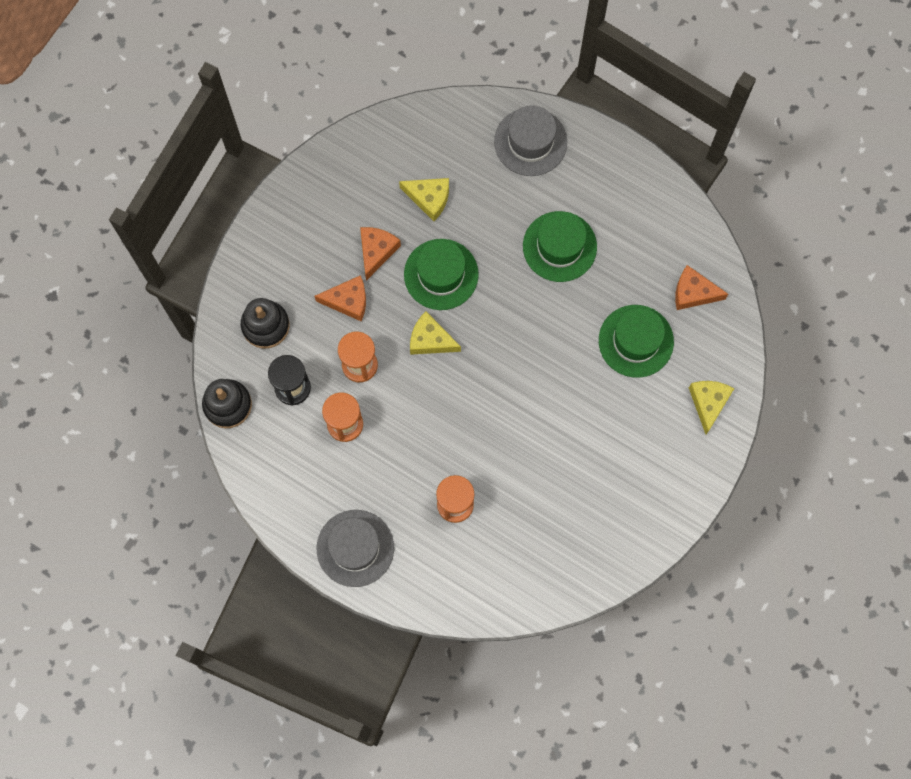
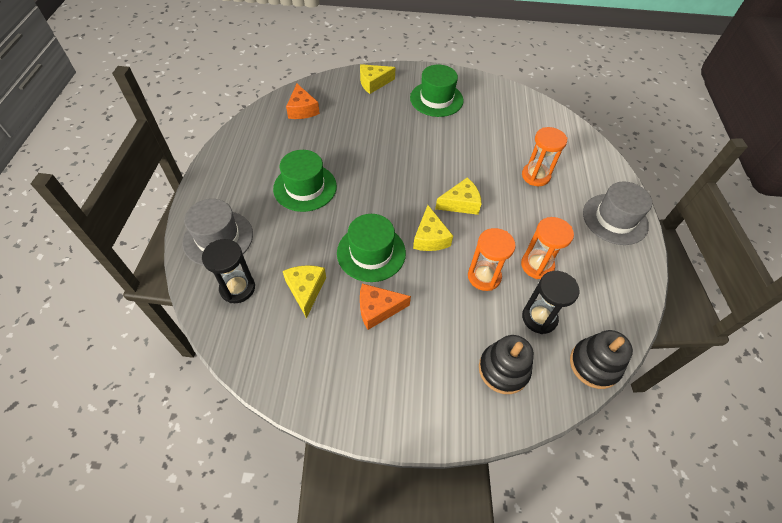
camera: 120 degrees left, 20 degrees down
orange cheese [315,275,366,321] -> none
green hat [599,305,674,378] -> green hat moved to [410,65,464,117]
none -> black hourglass [202,239,255,303]
none -> yellow cheese [435,177,482,215]

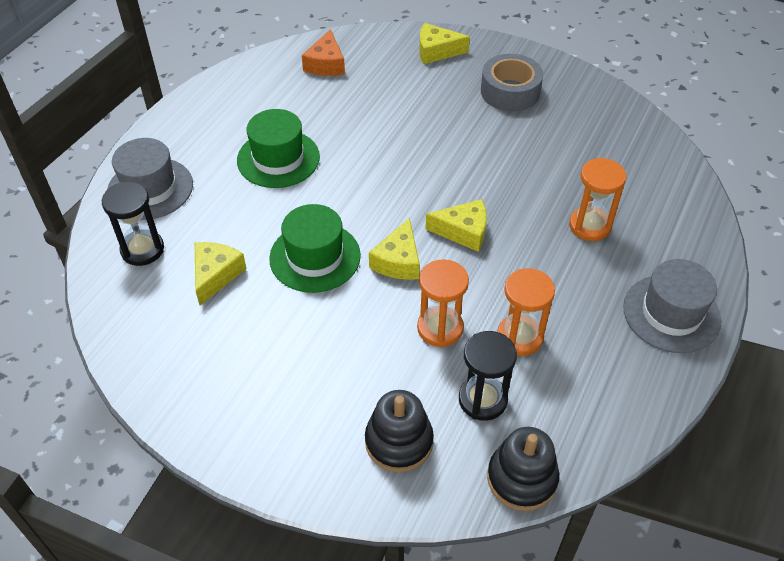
camera: 25 degrees right, 5 degrees down
orange cheese [360,283,411,330] -> none
green hat [410,65,464,117] -> grey tape [481,54,543,111]

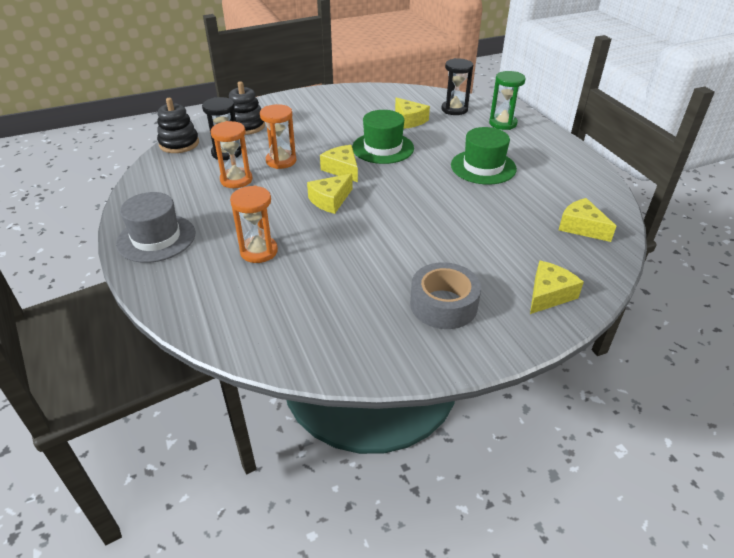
camera: 130 degrees right, 10 degrees down
grey hat [107,138,193,220] -> green hourglass [489,71,526,130]
orange cheese [302,29,345,76] -> yellow cheese [559,198,616,242]

